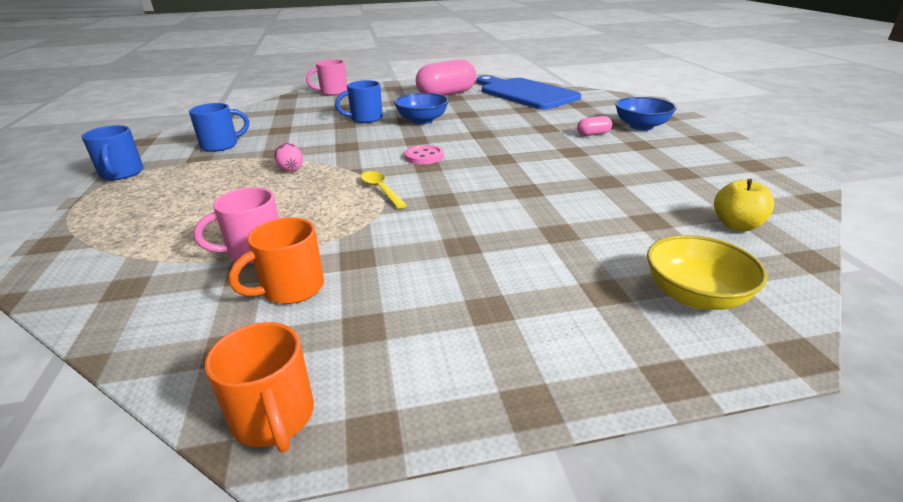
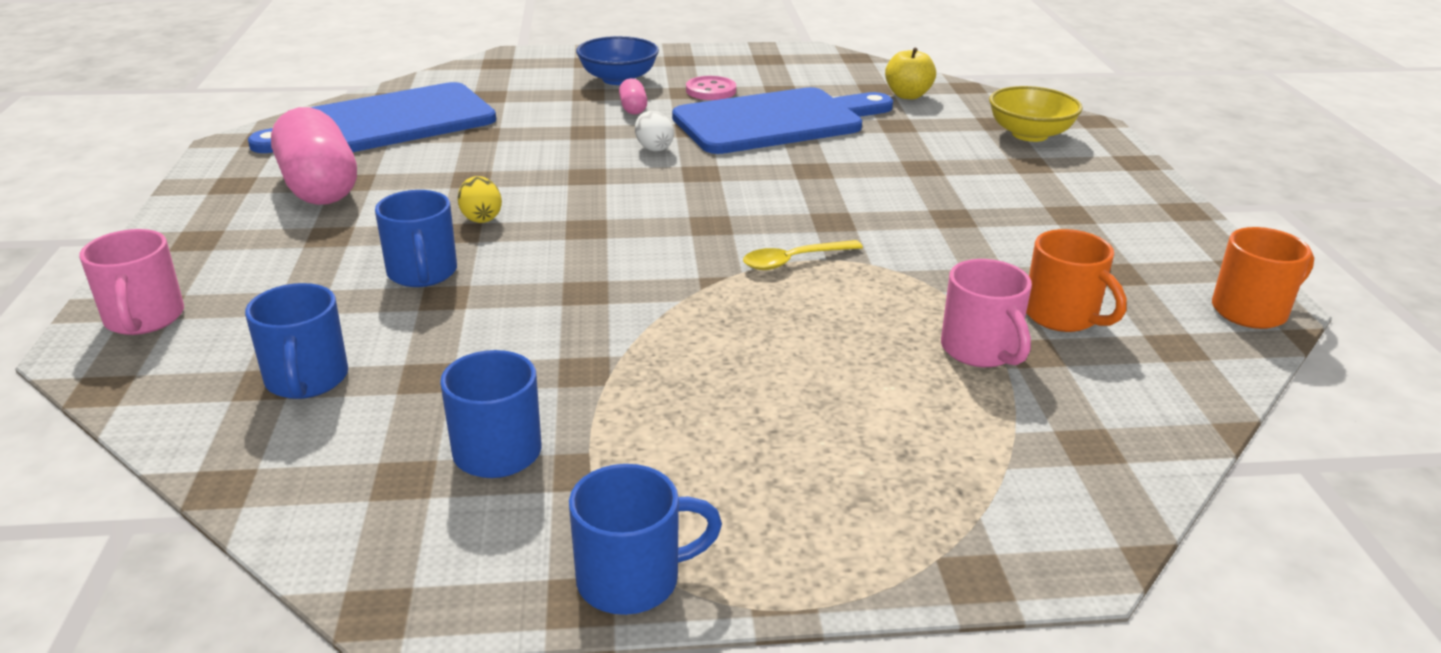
camera: 85 degrees left, 0 degrees up
pink egg [275,143,303,172] -> none
blue bowl [394,93,449,124] -> yellow egg [458,176,502,223]
pink button [405,145,444,165] -> pink button moved to [686,76,736,100]
none -> blue mug [245,283,348,399]
none -> white egg [635,111,674,151]
none -> blue cutting board [672,87,893,154]

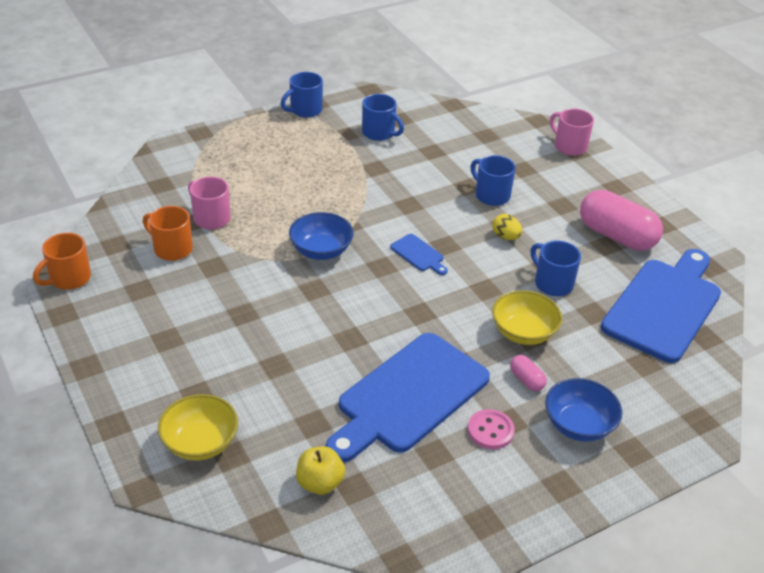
camera: 155 degrees right, 10 degrees up
blue mug [245,283,348,399] -> blue mug moved to [530,240,581,296]
white egg [635,111,674,151] -> none
yellow spoon [743,240,863,270] -> blue bowl [289,212,354,260]
none -> blue cutting board [390,234,448,275]
none -> yellow bowl [492,290,562,345]

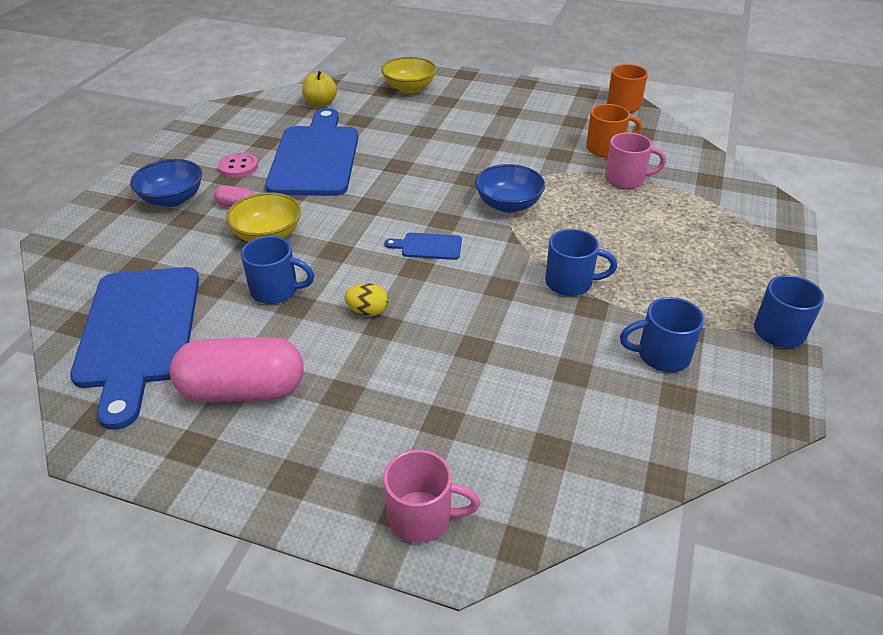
camera: 140 degrees right, 0 degrees up
blue mug [471,155,516,206] -> blue mug moved to [545,229,617,296]

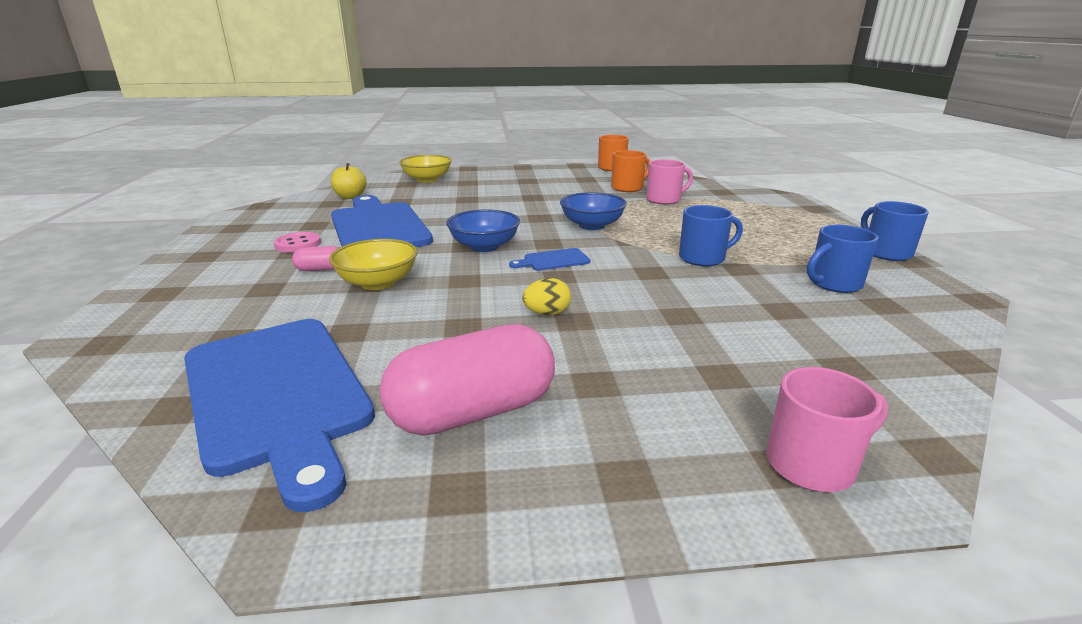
camera: 25 degrees left, 15 degrees down
blue bowl [130,159,202,207] -> blue bowl moved to [446,209,520,252]
blue mug [241,236,314,304] -> none

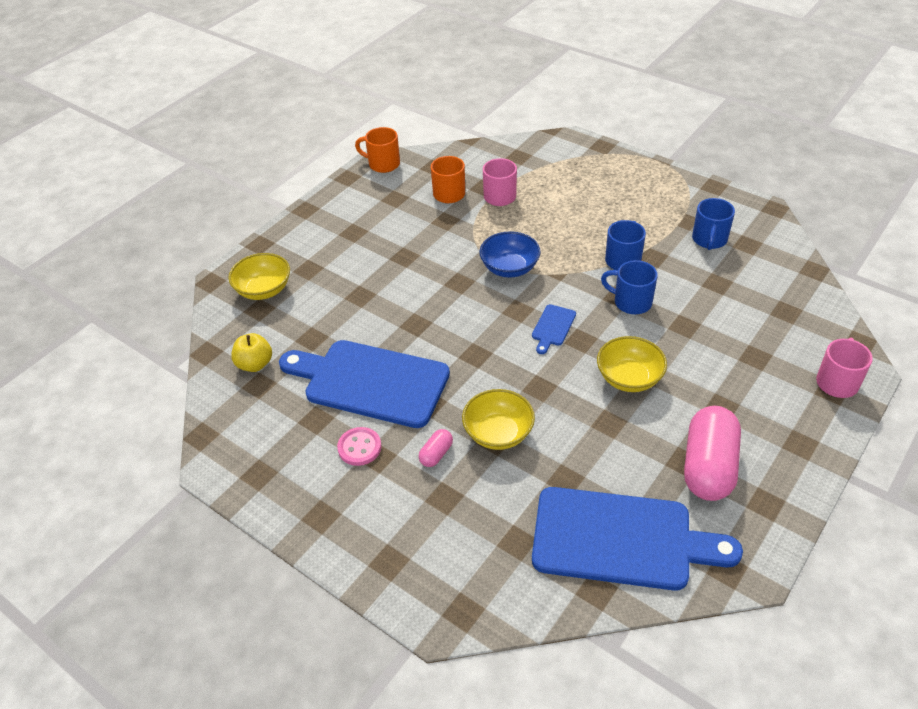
camera: 45 degrees left, 20 degrees up
blue bowl [446,209,520,252] -> none
yellow egg [522,278,571,315] -> yellow bowl [597,336,667,392]
blue mug [861,201,929,261] -> blue mug moved to [601,260,658,314]

